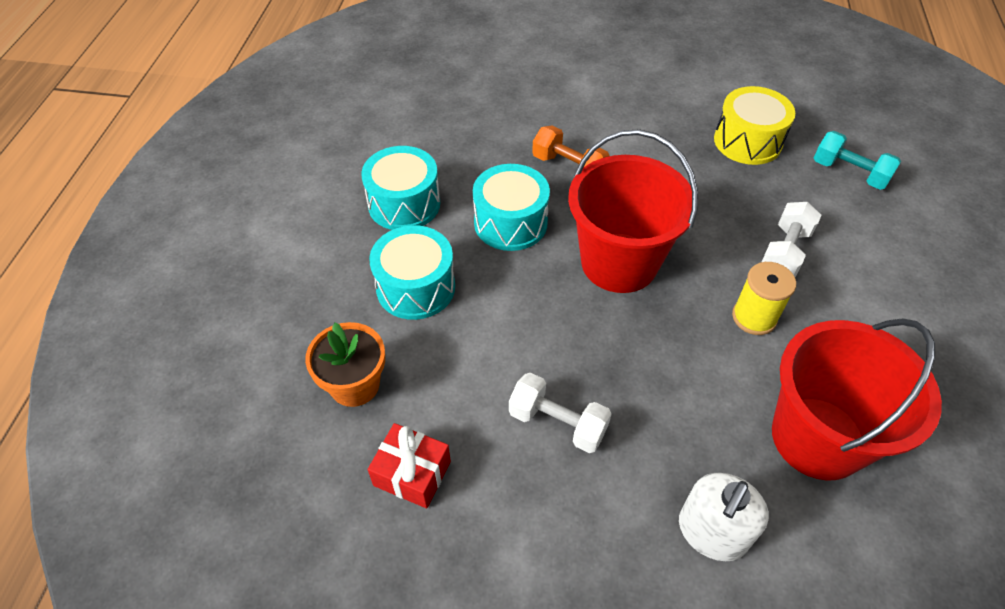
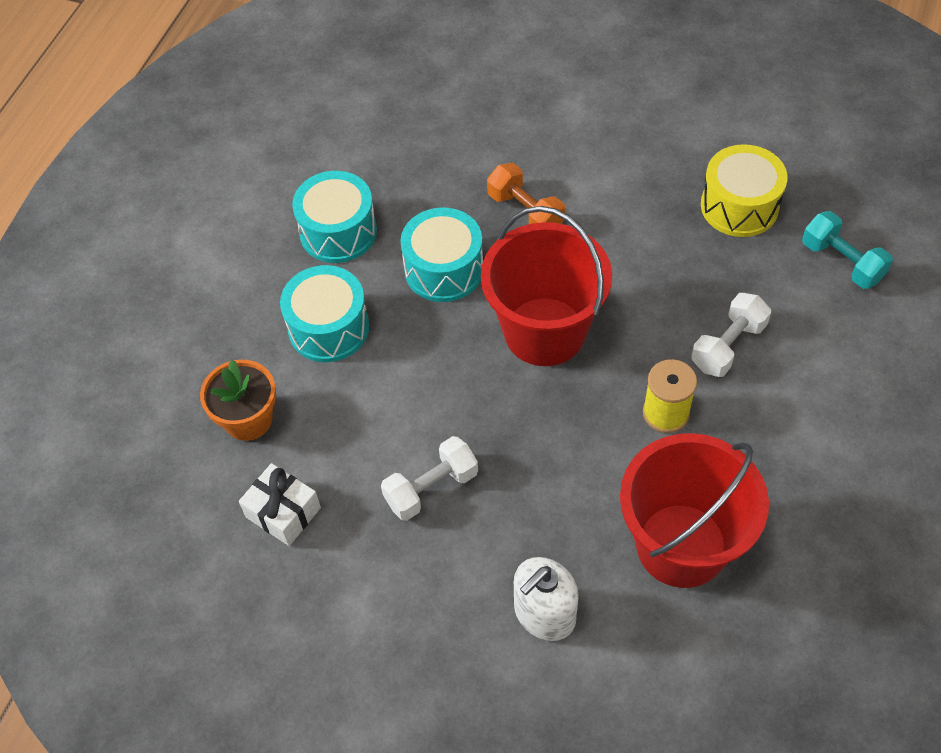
camera: 15 degrees right, 5 degrees up
red gift [368,423,451,508] -> white gift [239,463,321,546]
white dumbbell [509,373,612,453] -> white dumbbell turned 75 degrees counterclockwise [381,436,478,521]

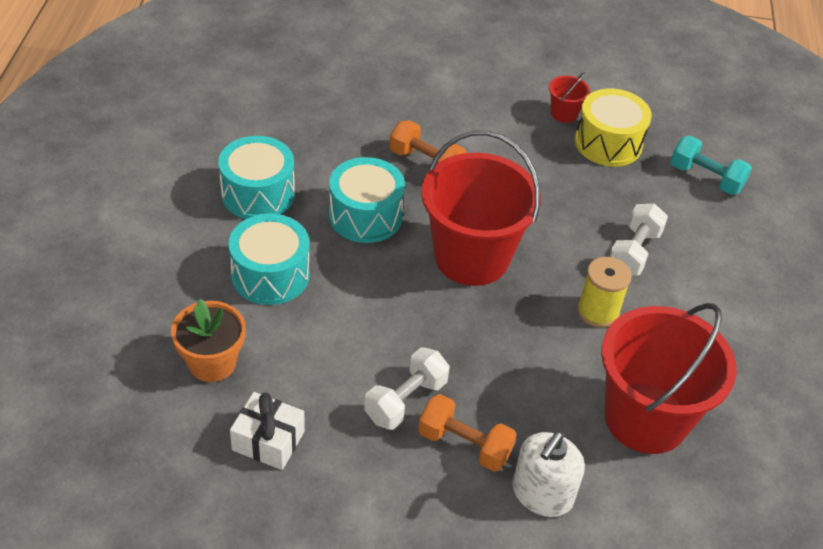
camera: 20 degrees left, 10 degrees down
none -> orange dumbbell [418,394,517,472]
none -> red bucket [549,72,590,123]

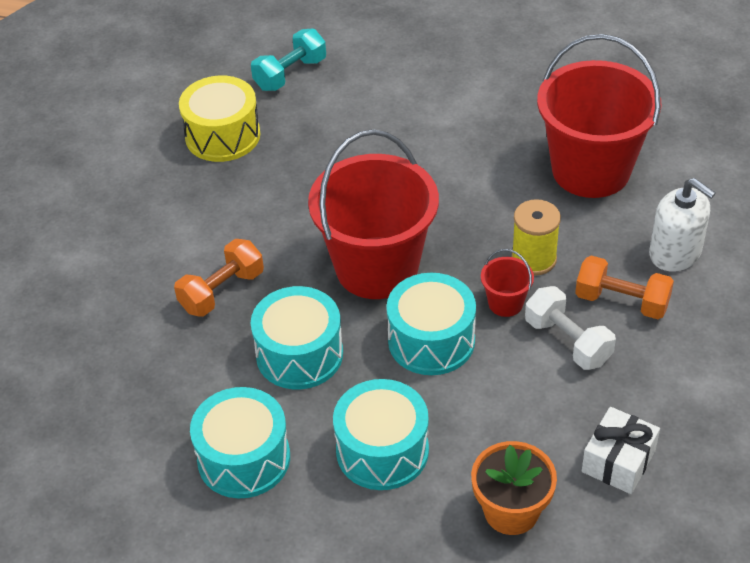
camera: 75 degrees left, 0 degrees up
orange dumbbell [418,394,517,472] -> orange dumbbell turned 75 degrees clockwise [575,255,674,319]
red bucket [549,72,590,123] -> red bucket moved to [481,249,534,317]
yellow spool [577,257,632,328] -> yellow spool moved to [511,199,561,276]
white dumbbell [609,204,668,276] -> none
none -> turquoise drum [386,273,476,375]

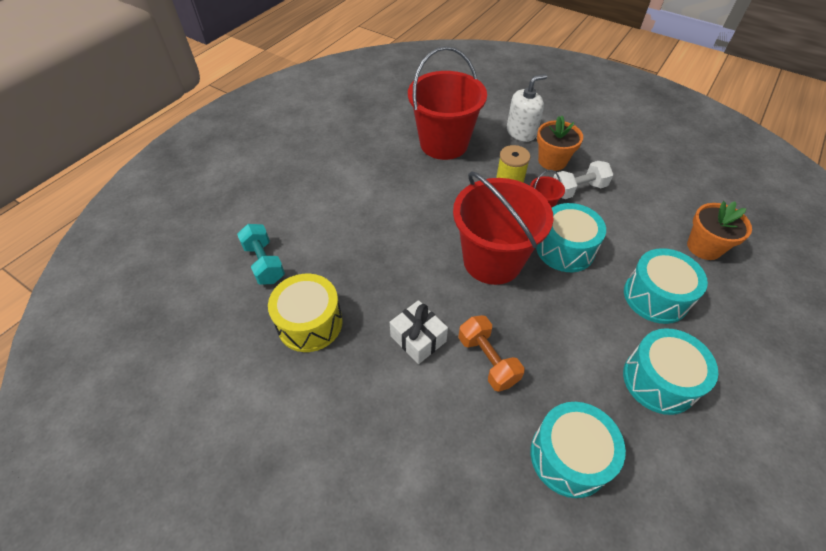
camera: 75 degrees left, 5 degrees up
turquoise drum [251,286,343,389] -> turquoise drum moved to [530,402,626,498]
orange dumbbell [575,255,674,319] -> orange flower pot [537,116,583,171]
white gift [582,407,660,494] -> white gift moved to [390,300,448,364]

